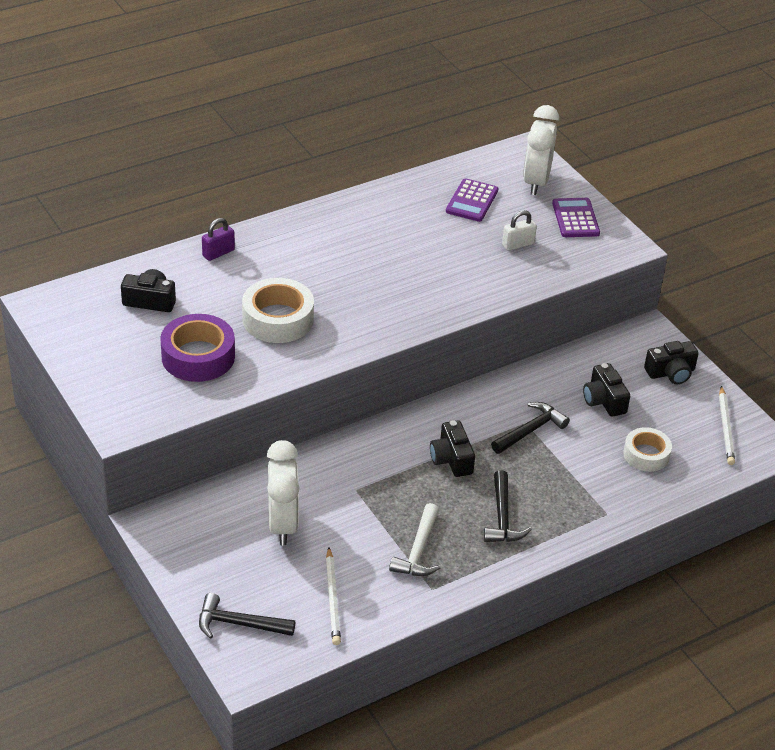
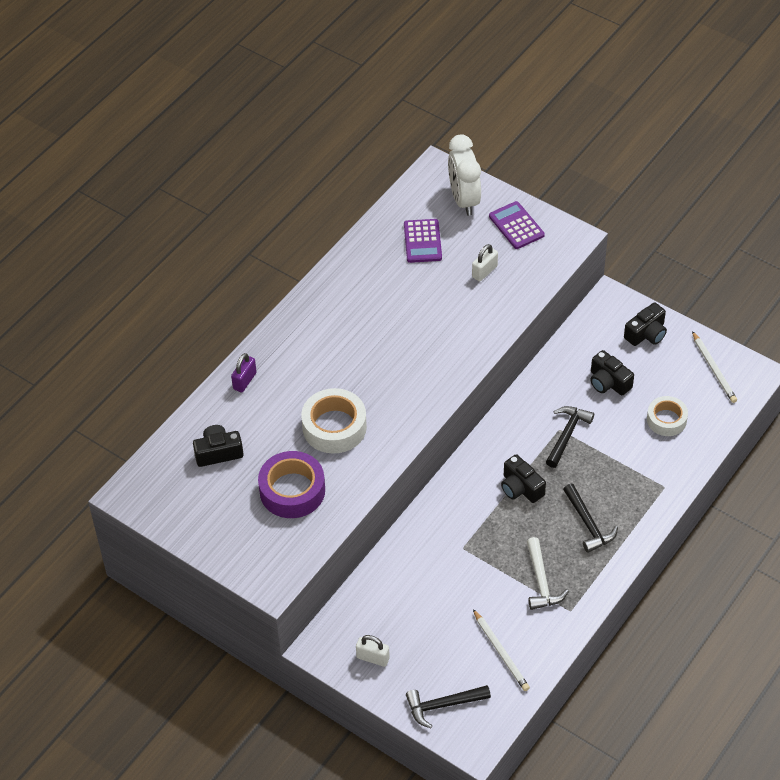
camera: 20 degrees left, 10 degrees up
white clock [267,440,300,545] -> none
none -> white padlock [356,635,390,667]

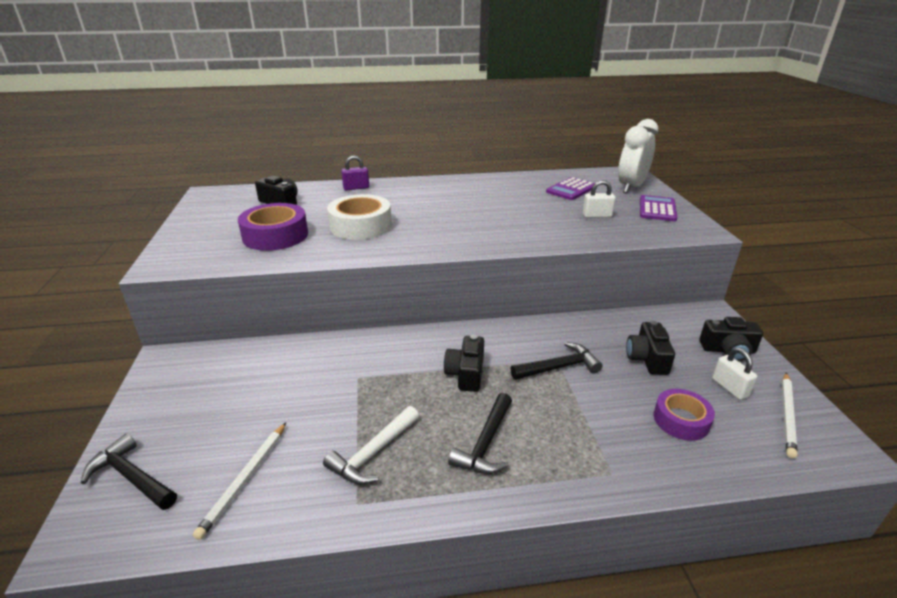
camera: 45 degrees right, 20 degrees down
white padlock [356,635,390,667] -> white padlock moved to [712,348,757,400]
white tape [647,396,688,436] -> purple tape [654,389,715,441]

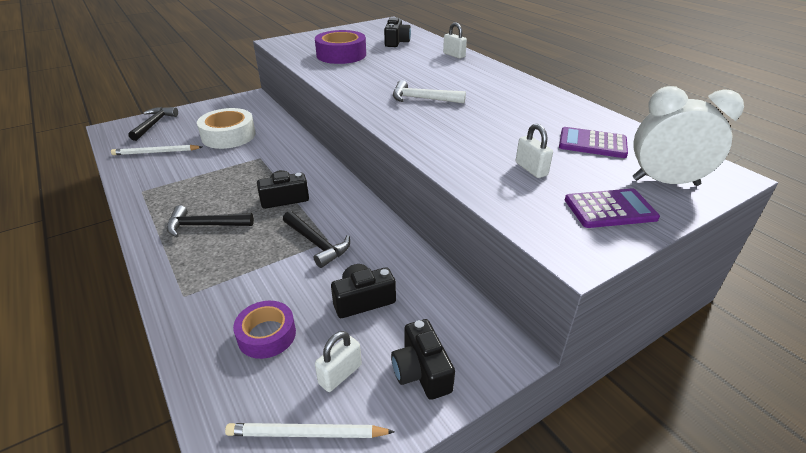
camera: 65 degrees right, 5 degrees up
white hammer [323,406,419,485] -> white hammer moved to [393,80,466,103]
white tape [327,194,392,240] -> white tape moved to [197,108,256,149]
purple padlock [341,155,369,190] -> white padlock [443,23,467,59]

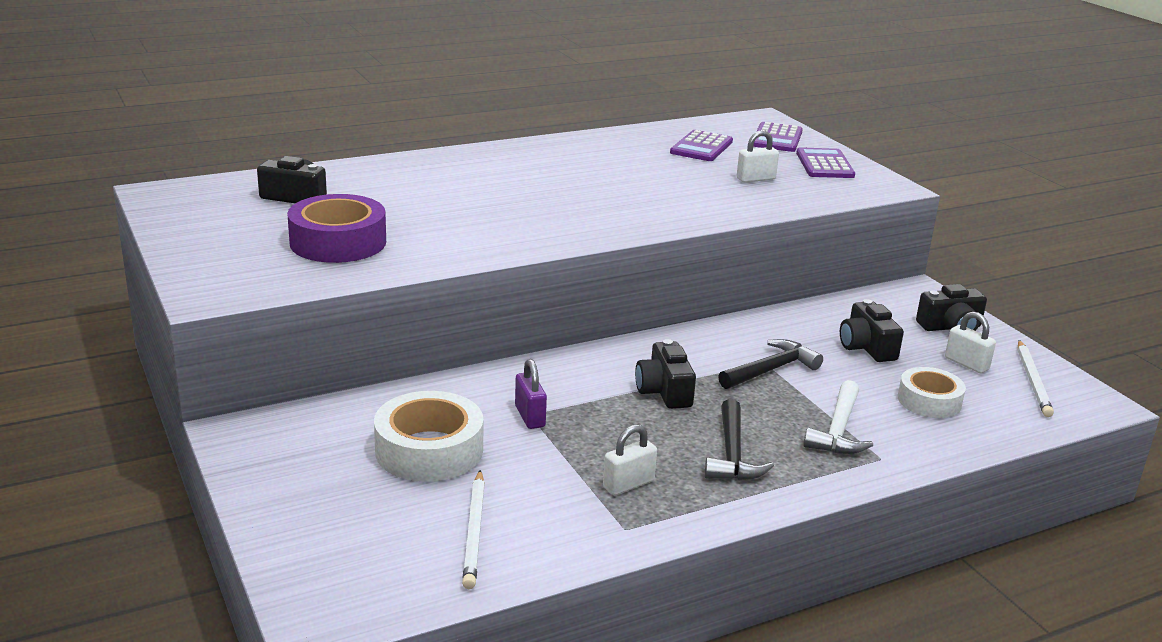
camera: 85 degrees left, 10 degrees down
black hammer [128,107,178,141] -> none
purple tape [233,301,296,359] -> white tape [898,367,966,418]
white hammer [393,80,466,103] -> white hammer moved to [803,380,873,454]
white padlock [443,23,467,59] -> white padlock moved to [603,425,657,495]
white clock [633,86,744,186] -> purple calculator [753,122,803,152]
none -> purple padlock [515,359,547,429]

